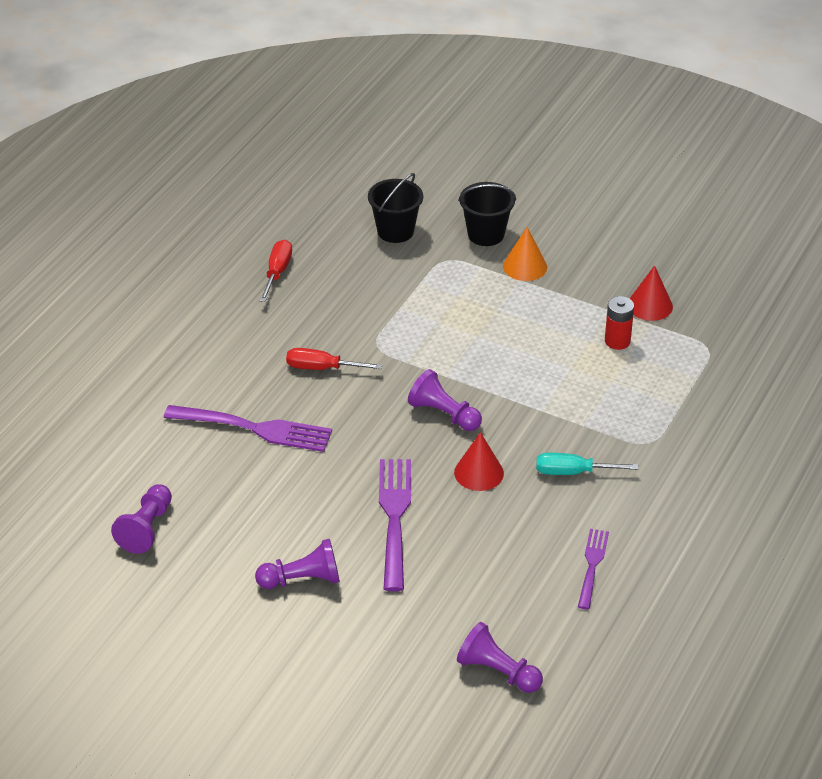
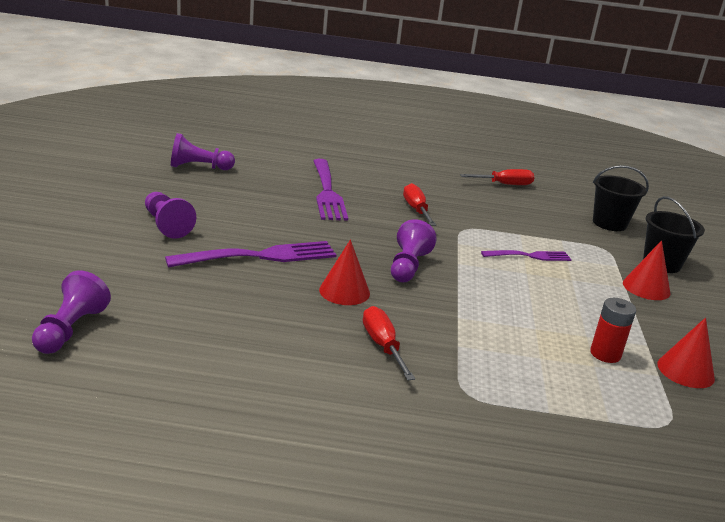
camera: 65 degrees right, 15 degrees down
orange cone [503,227,547,281] -> red cone [623,240,671,300]
turquoise screwdriver [536,453,638,475] -> red screwdriver [363,306,415,380]
purple fork [578,529,609,609] -> purple fork moved to [481,250,572,261]

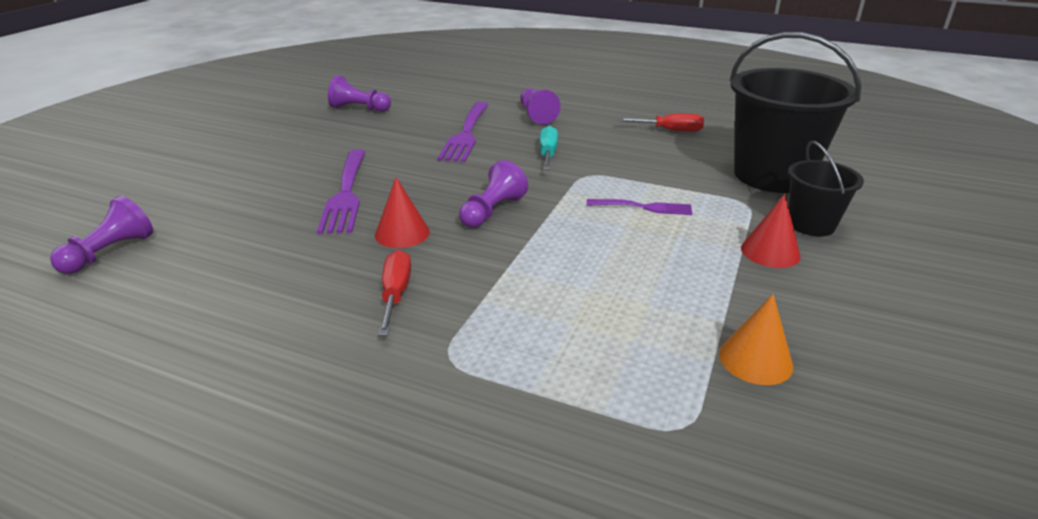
camera: 20 degrees right, 5 degrees up
purple pawn [145,192,196,239] -> purple pawn moved to [521,88,560,125]
purple fork [165,241,336,267] -> purple fork turned 90 degrees clockwise [317,149,366,234]
red screwdriver [403,183,436,226] -> turquoise screwdriver [540,125,558,170]
red battery [590,298,636,363] -> none
black bucket [593,165,649,231] -> black bucket [730,32,862,193], size x1.89
red cone [657,318,715,388] -> orange cone [719,294,793,385]

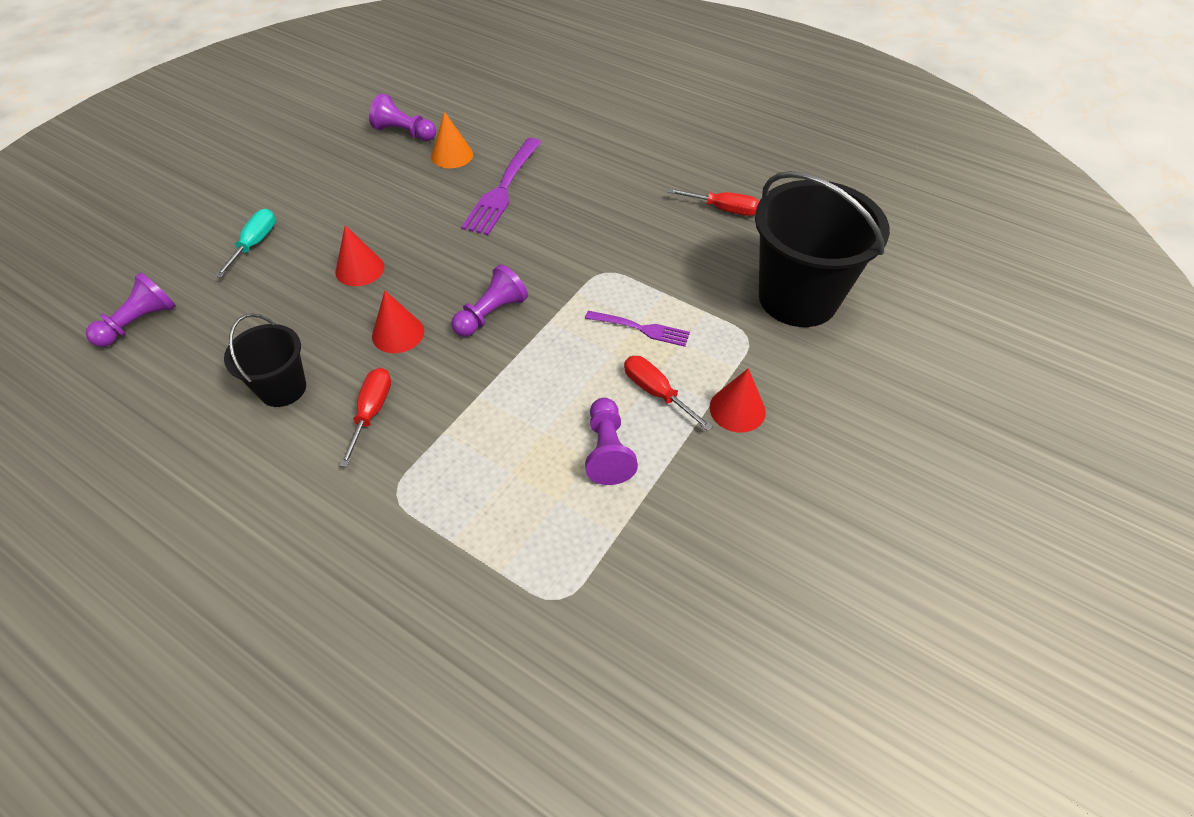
camera: 10 degrees right, 20 degrees up
purple fork [317,149,366,234] -> red cone [335,225,384,286]
purple pawn [521,88,560,125] -> purple pawn moved to [585,398,638,485]
turquoise screwdriver [540,125,558,170] -> turquoise screwdriver moved to [215,209,276,278]
orange cone [719,294,793,385] -> orange cone moved to [431,111,473,168]
black bucket [788,141,864,237] -> black bucket moved to [224,313,306,407]
none -> red screwdriver [624,356,713,431]

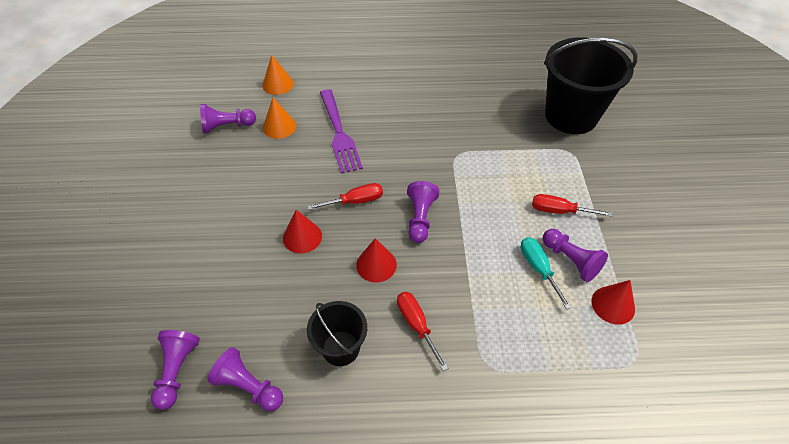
camera: 35 degrees left, 0 degrees up
turquoise screwdriver [215,209,276,278] -> turquoise screwdriver moved to [521,237,572,309]
purple fork [585,311,690,347] -> none
red screwdriver [668,188,759,216] -> red screwdriver moved to [307,183,383,210]
red cone [709,368,766,432] -> red cone moved to [592,280,635,325]
none -> purple pawn [207,347,283,411]
none -> orange cone [263,55,294,95]

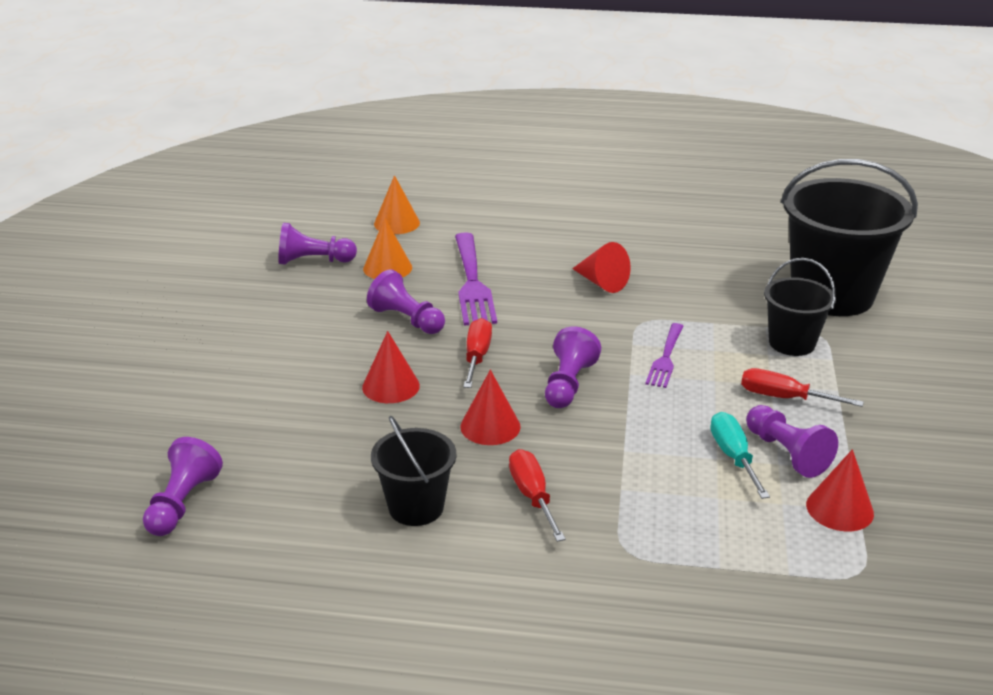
camera: 10 degrees right, 20 degrees down
purple pawn [207,347,283,411] -> purple pawn moved to [367,269,445,334]
red screwdriver [307,183,383,210] -> red screwdriver turned 75 degrees counterclockwise [463,318,492,388]
none -> red cone [572,242,631,293]
none -> purple fork [645,323,683,388]
none -> black bucket [764,258,836,356]

